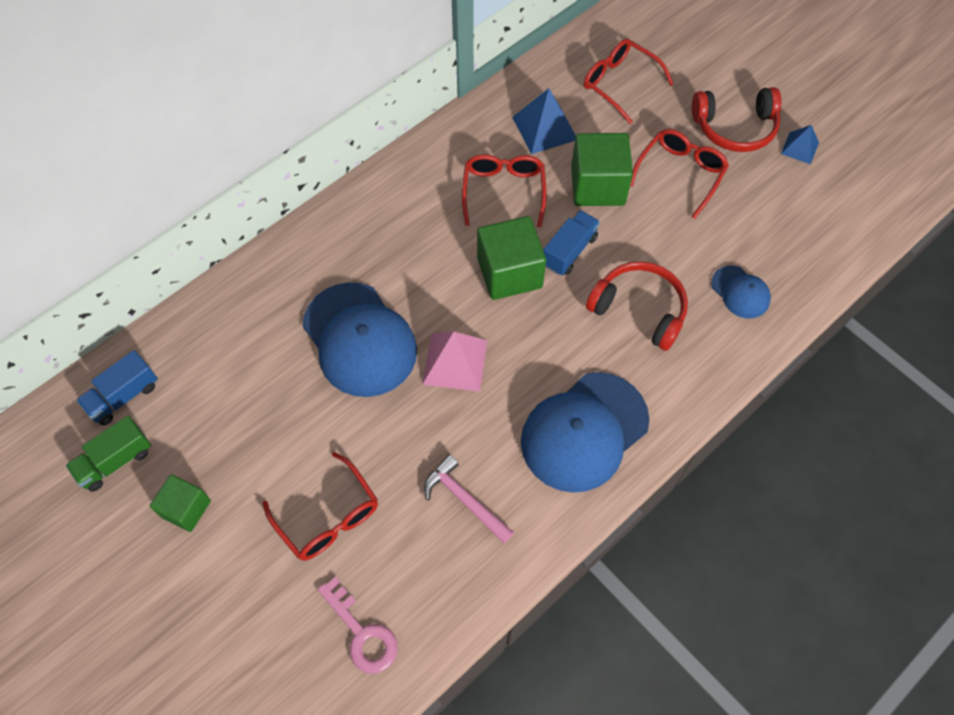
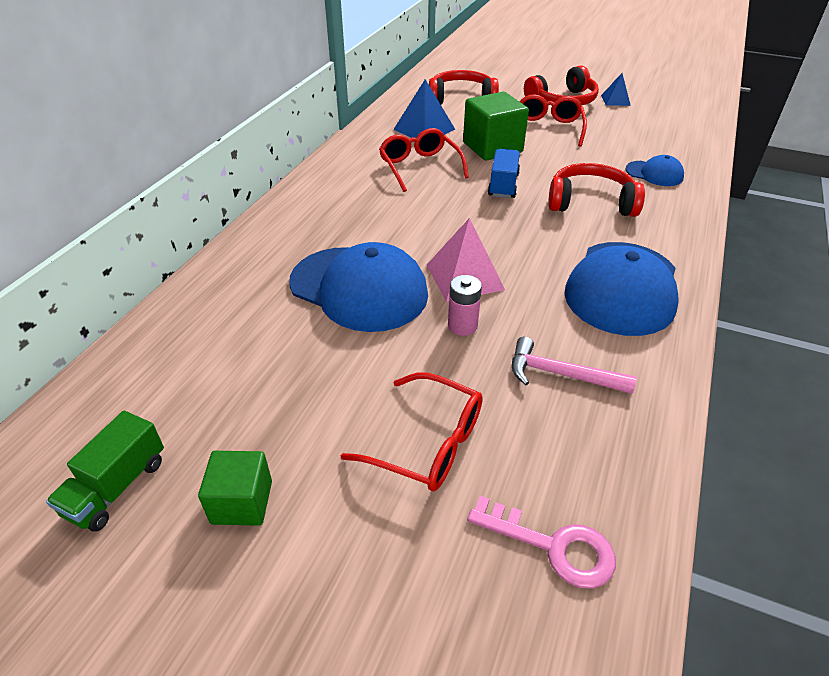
camera: 25 degrees left, 20 degrees down
blue truck [76,350,158,425] -> none
green cube [477,216,546,300] -> none
red glasses [584,39,674,124] -> red headphones [429,70,499,105]
none -> pink battery [448,275,482,336]

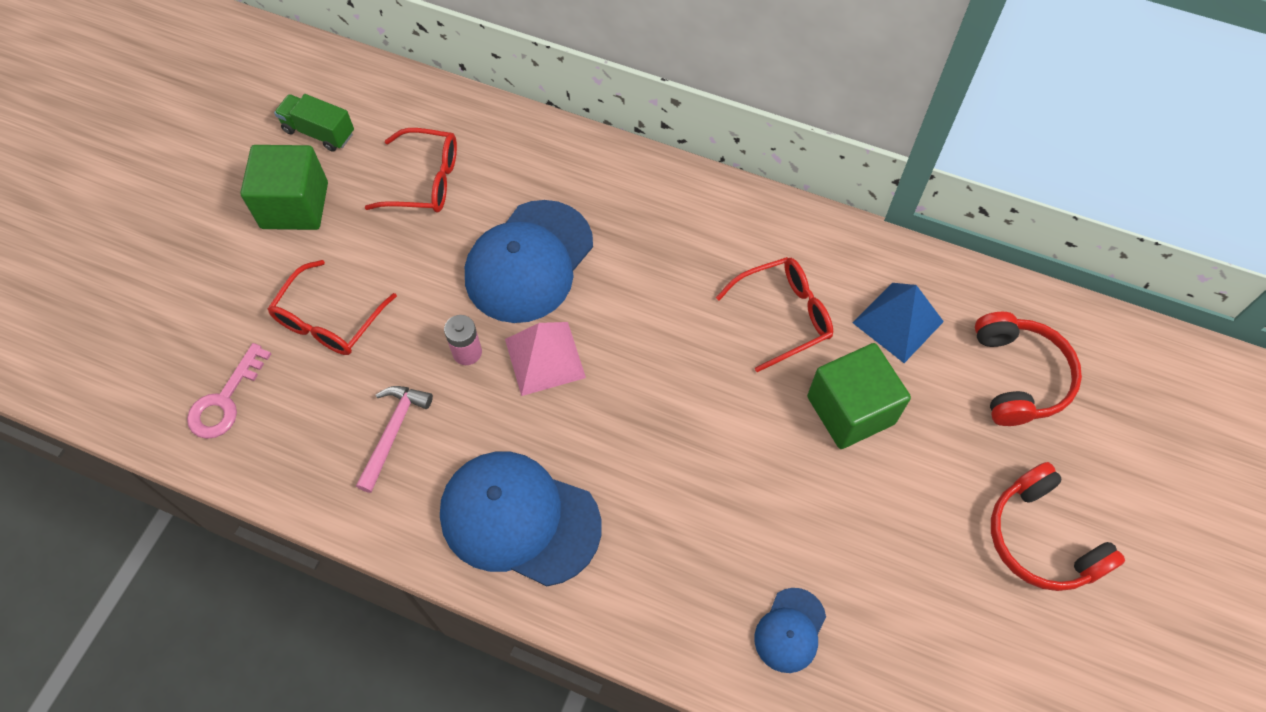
camera: 90 degrees right, 20 degrees up
green cube [198,451,272,526] -> green cube [240,145,328,230], size x1.64
blue truck [488,149,520,198] -> none
red glasses [520,94,587,147] -> red glasses moved to [365,128,457,213]
red headphones [548,163,645,217] -> none
blue pyramid [601,73,631,106] -> none

